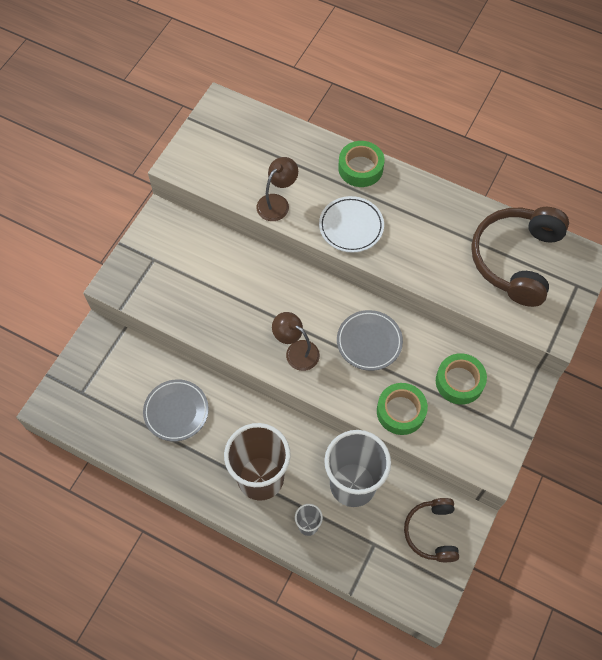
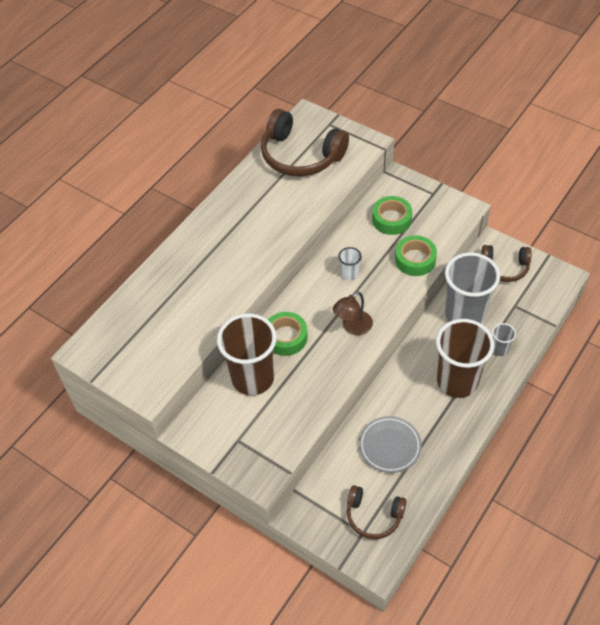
camera: 80 degrees left, 10 degrees down
brown lamp [257,157,298,221] -> none
white plate [319,196,384,252] -> none
grey plate [337,310,403,371] -> white cup [338,247,362,281]
green tape [338,141,385,187] -> green tape moved to [268,312,308,356]
none -> brown cup [217,313,277,395]
none -> brown headphones [347,485,406,539]

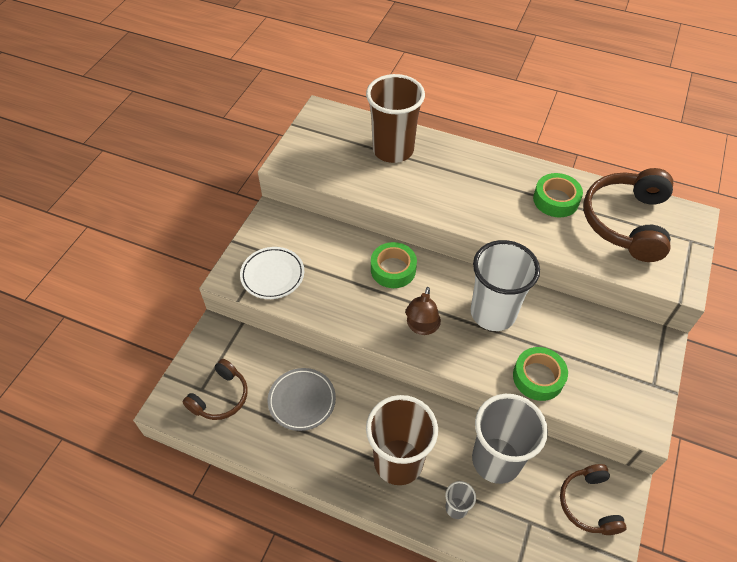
camera: 75 degrees right, 0 degrees up
brown cup [217,313,277,395] -> brown cup moved to [366,74,425,163]
brown lamp [333,291,373,335] -> brown lamp turned 105 degrees counterclockwise [405,287,441,335]
white cup [338,247,362,281] -> white cup [471,240,540,331], size x2.31
brown headphones [347,485,406,539] -> brown headphones turned 150 degrees counterclockwise [182,359,248,420]
green tape [372,196,412,235] -> green tape moved to [533,173,583,217]
none -> white plate [240,247,304,299]

